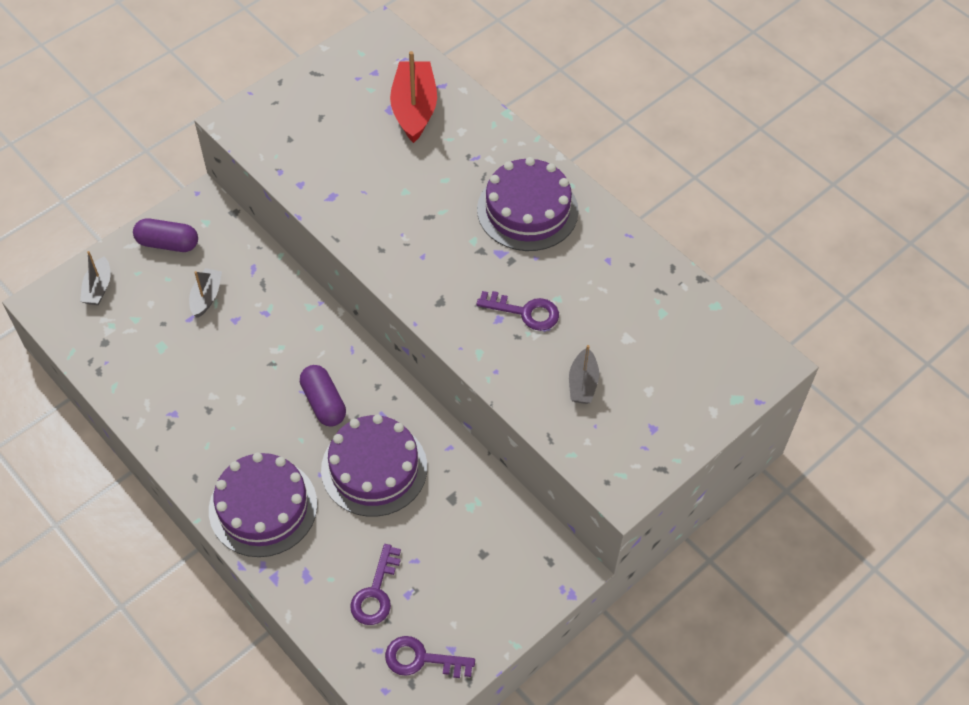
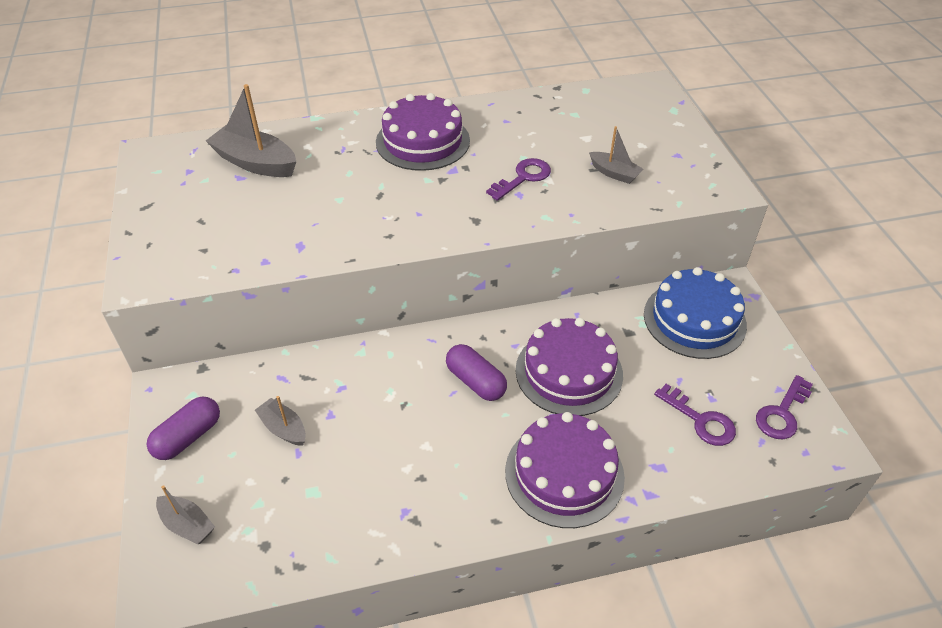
camera: 60 degrees left, 10 degrees down
purple capsule [300,365,346,427] -> purple capsule turned 45 degrees clockwise [446,344,507,401]
red boat [390,51,437,143] -> grey boat [206,84,296,177]
none -> blue cake [644,267,747,359]

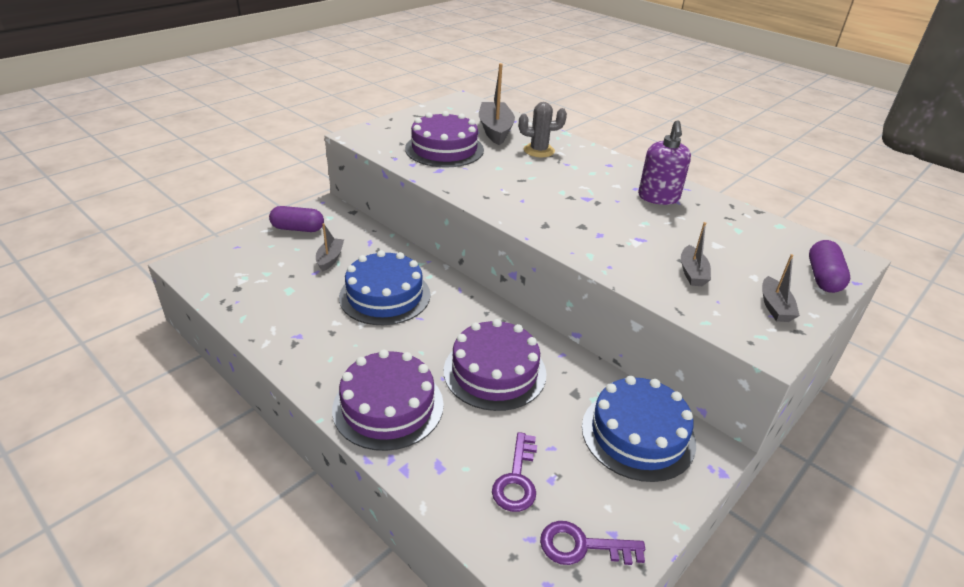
camera: 55 degrees right, 10 degrees down
grey boat [156,485,215,544] -> grey boat moved to [762,254,800,322]
purple cake [376,93,470,171] -> purple cake moved to [405,111,484,167]
purple capsule [446,344,507,401] -> purple capsule moved to [809,240,850,293]
purple key [486,158,551,201] -> none
none -> blue cake [339,250,430,325]
none -> grey cactus [519,102,567,157]
none -> purple soap dispenser [638,120,691,205]

